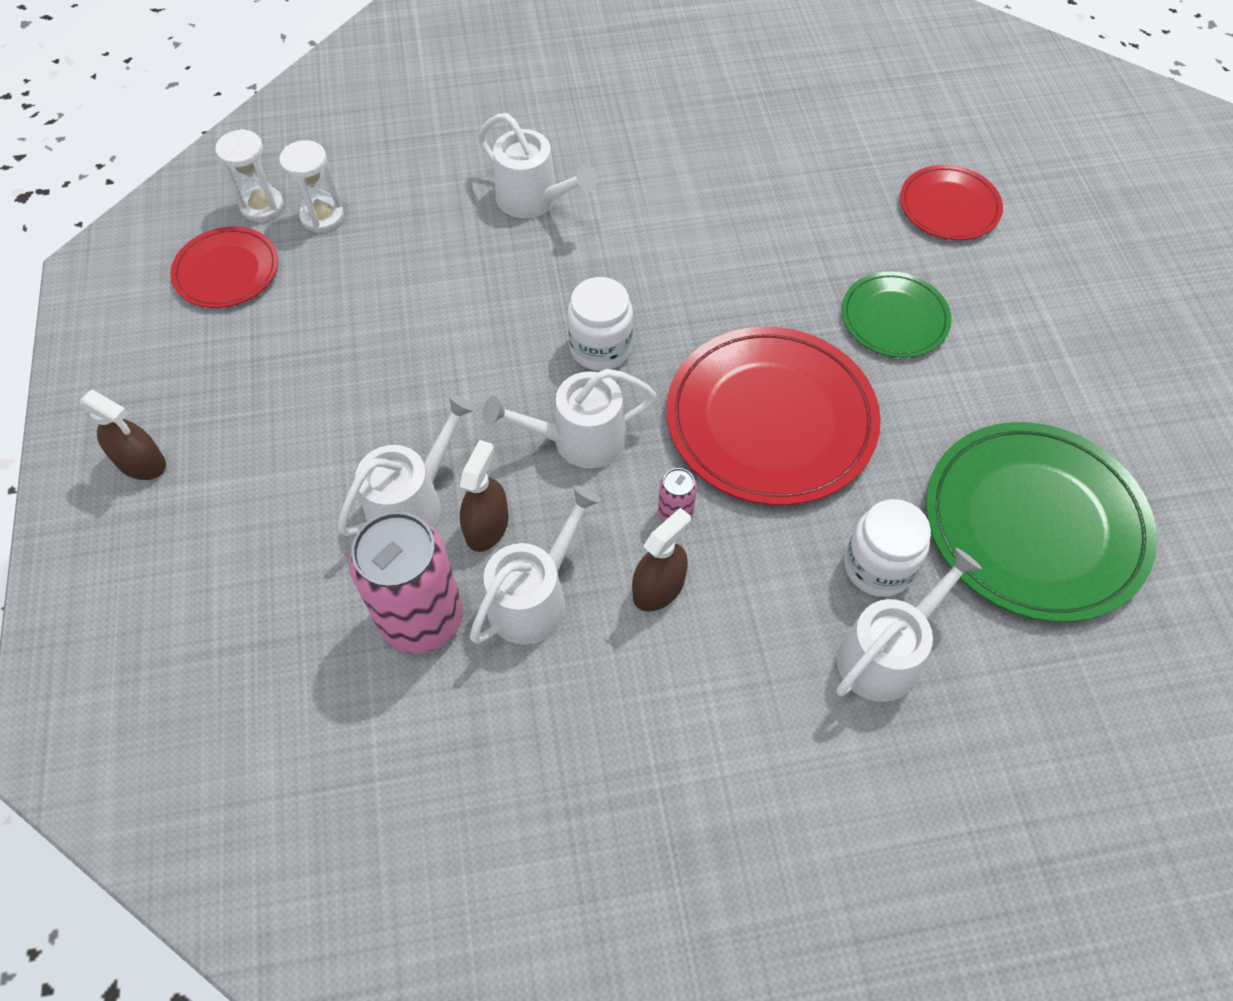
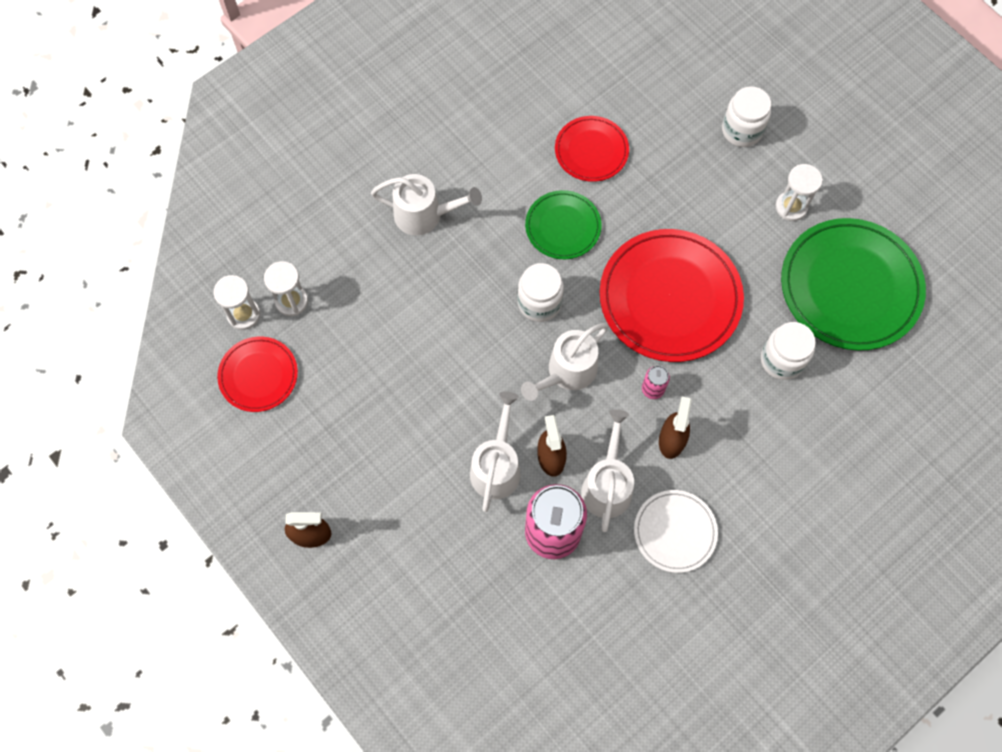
camera: 30 degrees left, 10 degrees up
white watering can [836,548,982,702] -> none
green plate [842,271,952,358] -> green plate moved to [525,190,602,259]
red plate [900,165,1003,240] -> red plate moved to [555,116,629,182]
none -> white plate [634,490,718,573]
none -> white jar [722,86,771,147]
none -> white hourglass [776,164,823,221]

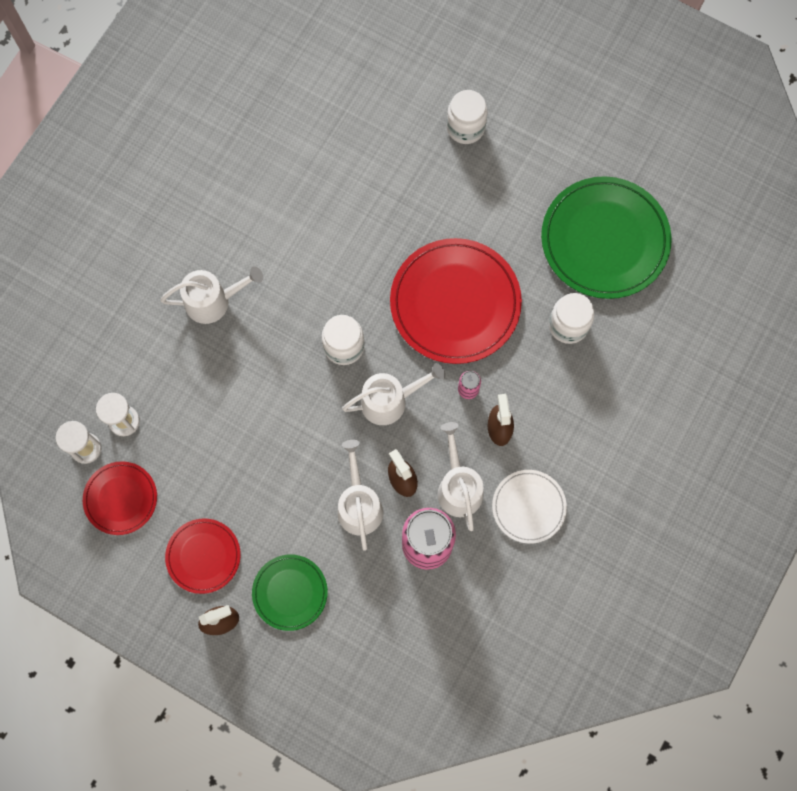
camera: 20 degrees left, 5 degrees up
white watering can [521,323,609,401] -> white watering can turned 135 degrees counterclockwise [342,363,445,425]
green plate [525,190,602,259] -> green plate moved to [252,555,328,631]
red plate [555,116,629,182] -> red plate moved to [165,518,241,594]
white hourglass [776,164,823,221] -> none

